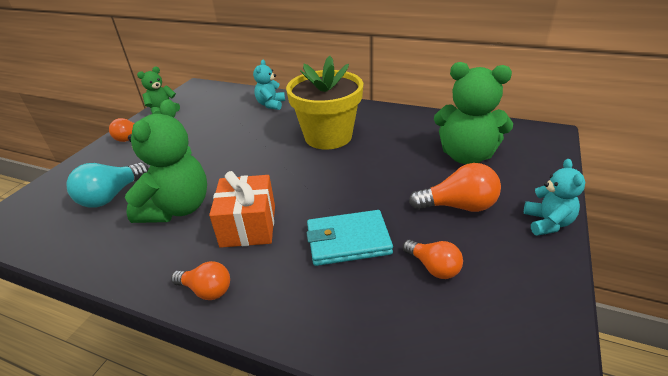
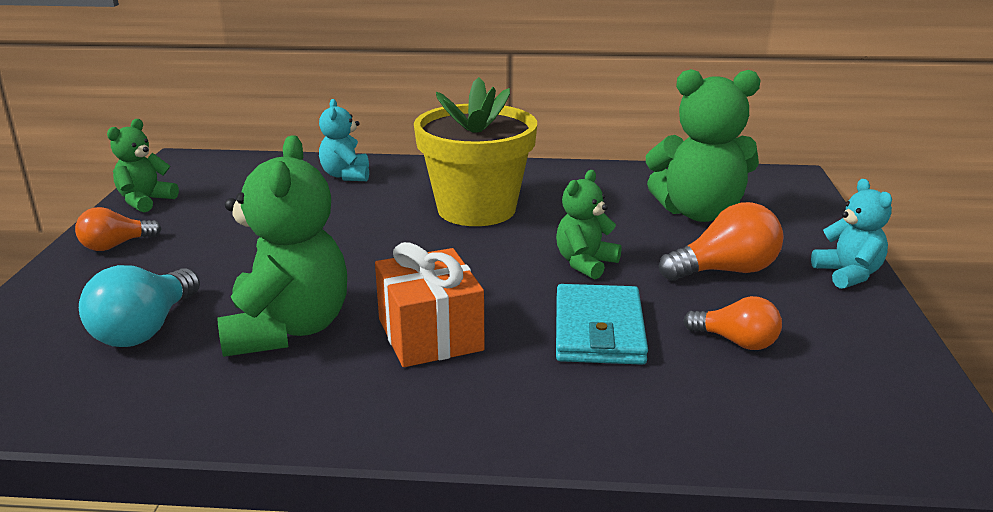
camera: 20 degrees left, 10 degrees down
orange light bulb [171,261,230,300] -> none
turquoise wallet [307,210,393,266] -> turquoise wallet turned 60 degrees counterclockwise [556,284,648,365]
none -> green teddy bear [556,170,621,279]

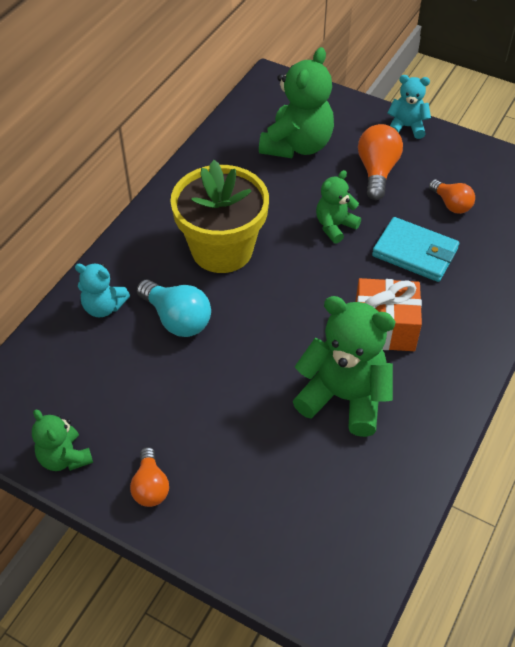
camera: 65 degrees left, 25 degrees up
turquoise light bulb [79,265,200,347] -> turquoise light bulb moved to [137,280,211,337]
green teddy bear [556,170,621,279] -> green teddy bear turned 75 degrees clockwise [316,170,361,244]
orange light bulb [683,296,782,350] -> orange light bulb turned 90 degrees clockwise [429,179,475,214]

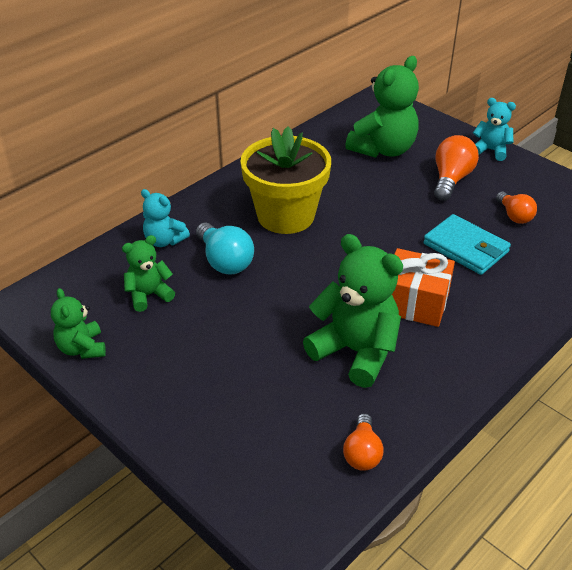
camera: 15 degrees right, 10 degrees down
orange light bulb [130,447,169,507] -> orange light bulb moved to [343,413,384,471]
green teddy bear [316,170,361,244] -> green teddy bear moved to [122,235,175,312]

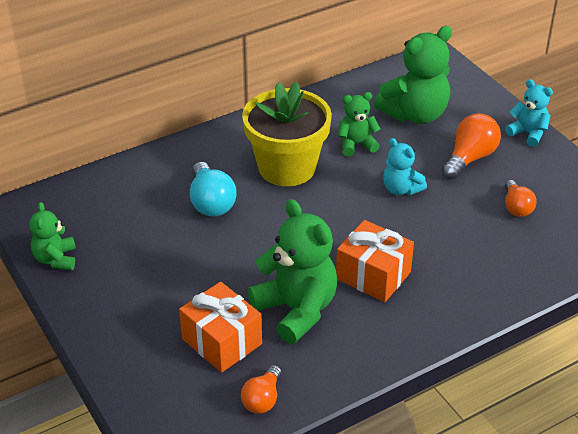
camera: 15 degrees right, 0 degrees up
green teddy bear [122,235,175,312] -> green teddy bear moved to [338,92,380,156]
turquoise teddy bear [141,189,190,247] -> turquoise teddy bear moved to [383,138,427,195]
turquoise wallet [423,214,511,275] -> none
none -> orange gift [179,282,262,373]

